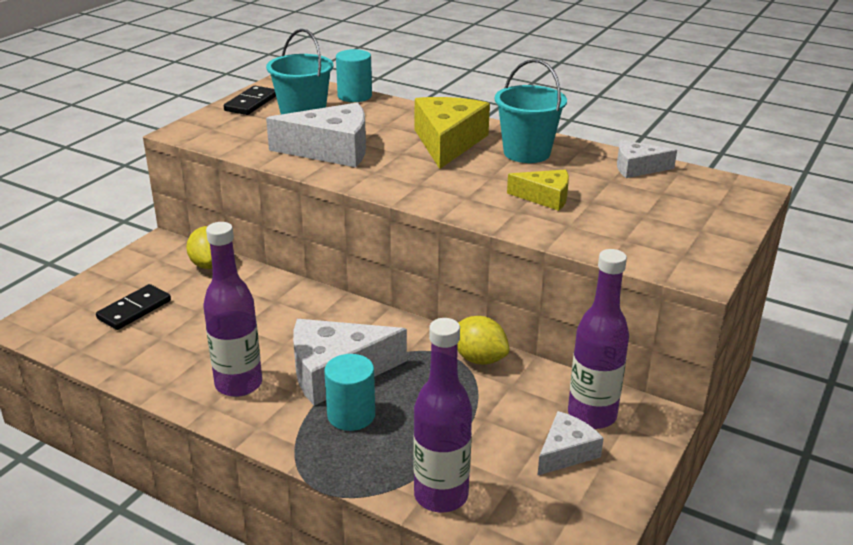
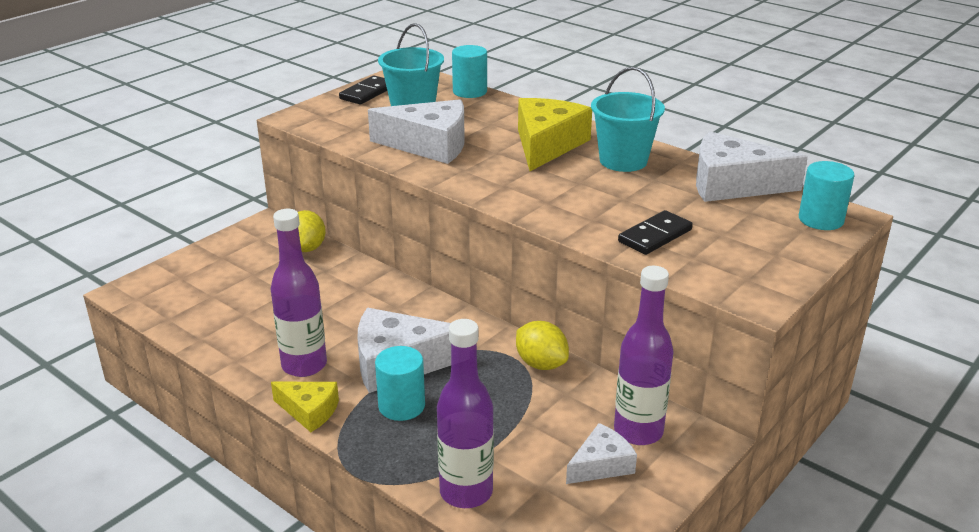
camera: 10 degrees right, 0 degrees up
black domino [96,284,171,330] -> black domino moved to [618,210,693,255]
yellow cheese [507,169,569,211] -> yellow cheese moved to [271,382,339,432]
white cheese [617,140,677,178] -> white cheese [696,131,808,202], size x1.76
none -> turquoise cylinder [799,161,855,230]

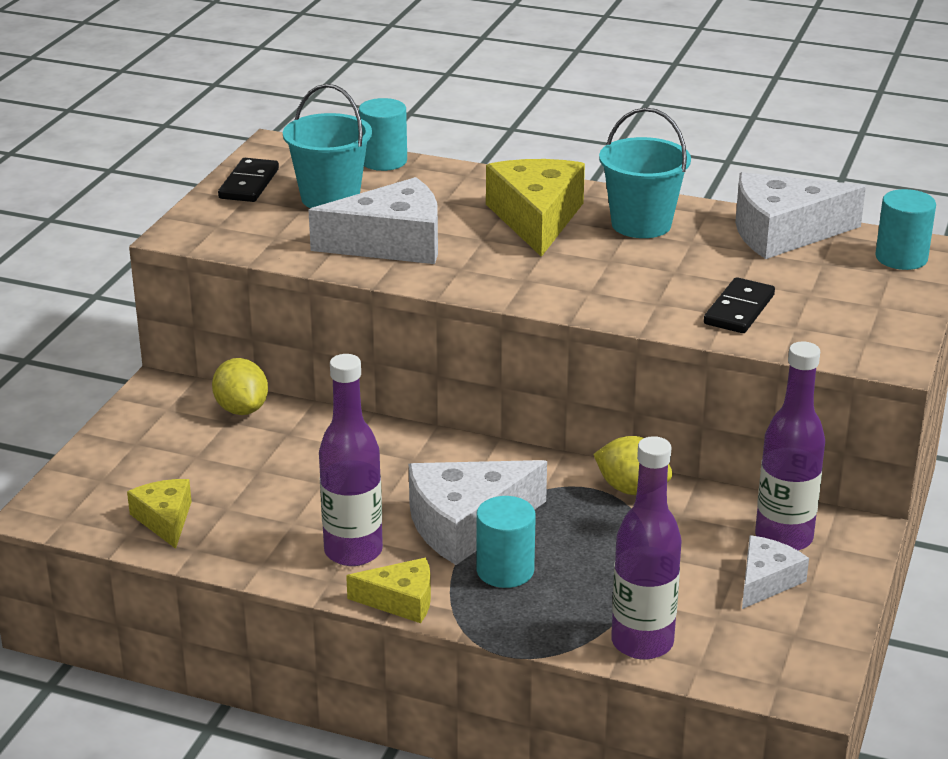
camera: 20 degrees left, 0 degrees up
none -> yellow cheese [127,479,192,549]

